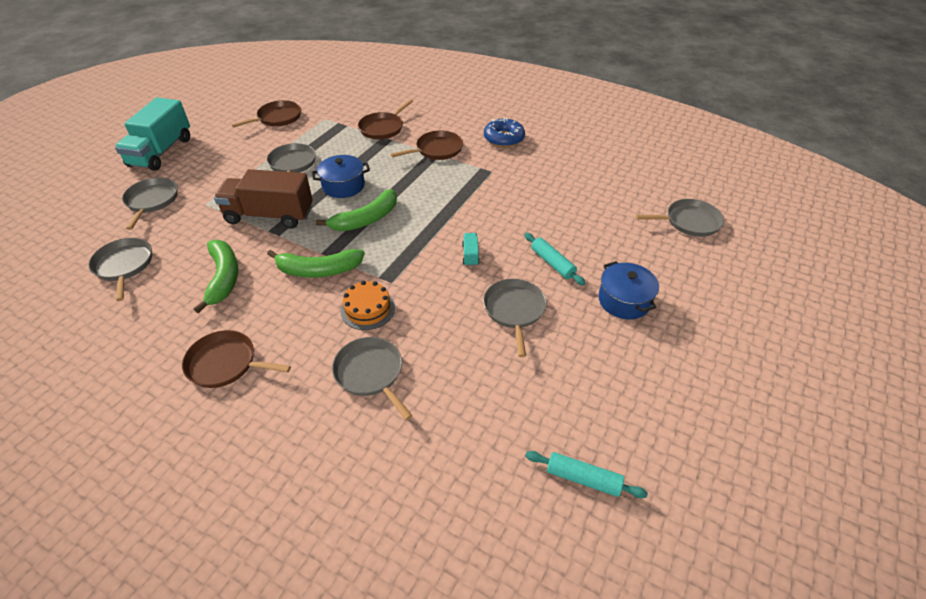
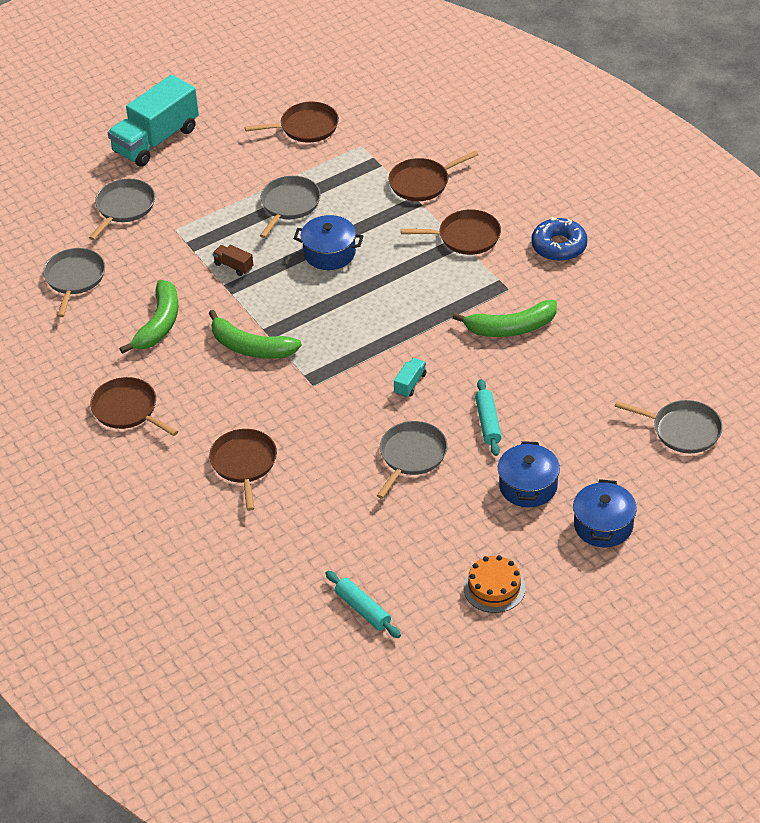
camera: 30 degrees right, 0 degrees up
brown truck [214,169,313,229] -> brown truck [213,245,253,276], size x0.40
green banana [316,189,397,231] -> green banana moved to [453,300,557,337]
grey pan [332,337,413,420] -> brown pan [209,429,277,511]
orange cake [340,281,395,330] -> orange cake moved to [463,555,526,613]
none -> blue pot [573,479,637,547]

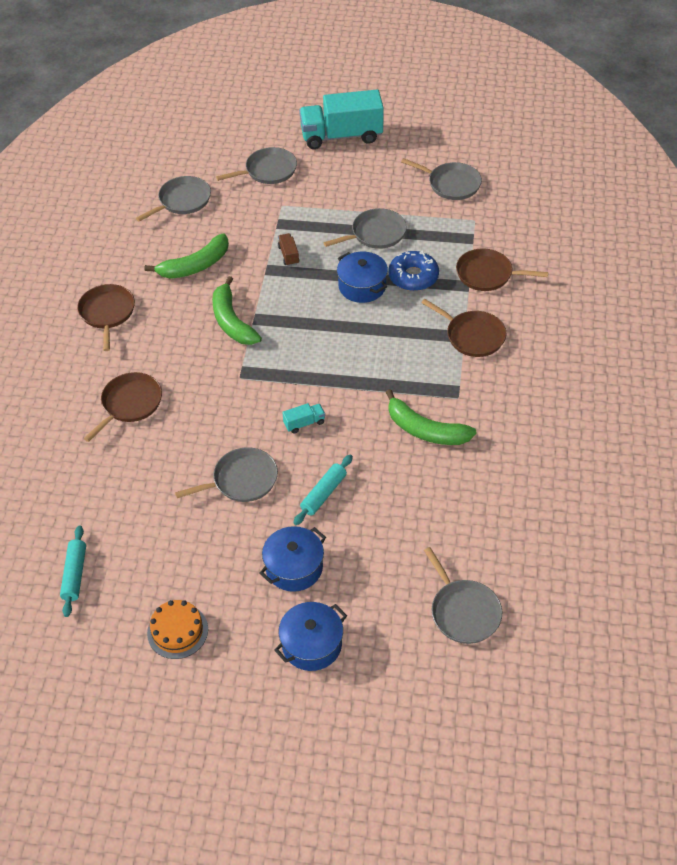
camera: 40 degrees right, 5 degrees up
brown pan [245,102,339,143] -> grey pan [401,158,482,200]
blue donut [531,217,588,261] -> blue donut moved to [388,251,439,291]

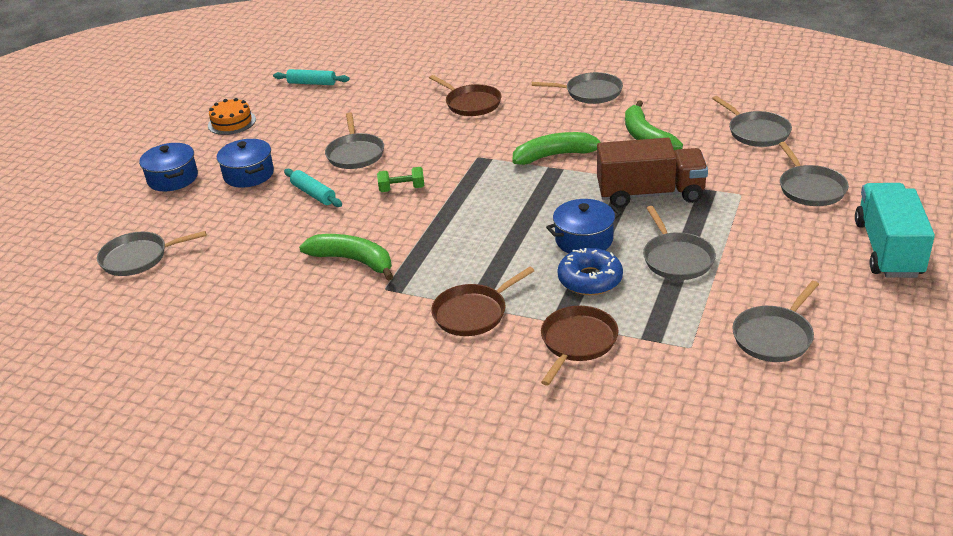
camera: 105 degrees right, 15 degrees down
brown pan [77,284,135,351] -> grey pan [532,72,623,104]
brown truck [278,233,299,266] -> brown truck [597,138,708,208], size x2.47
turquoise truck [282,403,325,434] -> green dumbbell [377,167,425,192]
green banana [386,389,476,445] -> green banana turned 75 degrees clockwise [299,234,393,281]

